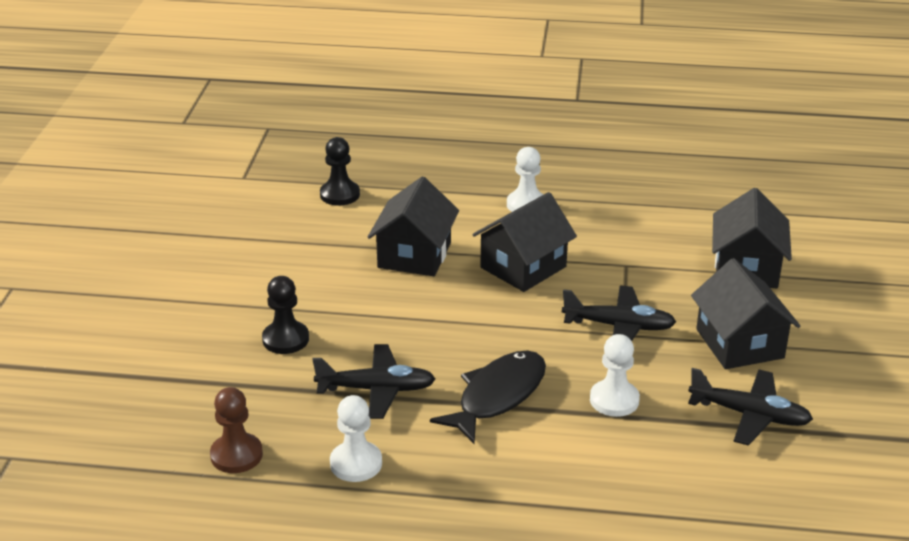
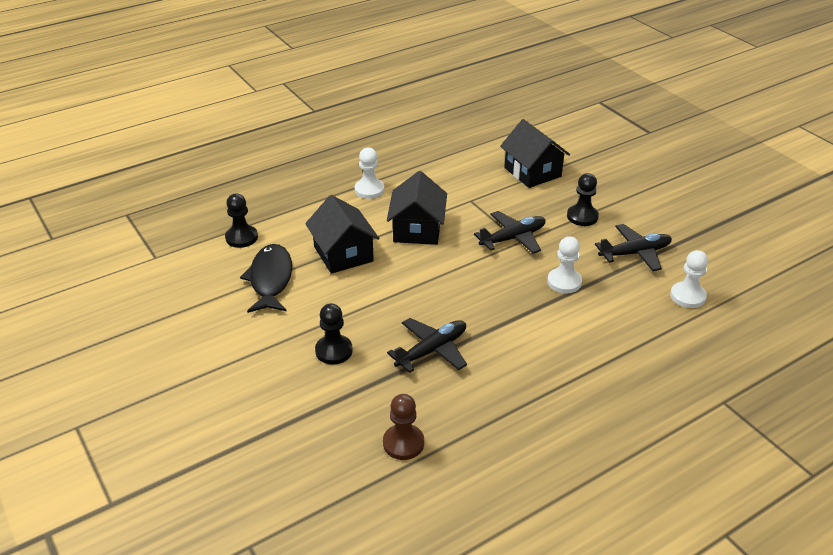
camera: 40 degrees left, 5 degrees up
white pawn [330,395,382,482] -> white pawn moved to [670,250,708,308]
black fish [430,350,546,444] -> black fish moved to [240,244,292,313]
black house [691,258,800,369] -> black pawn [567,173,599,226]

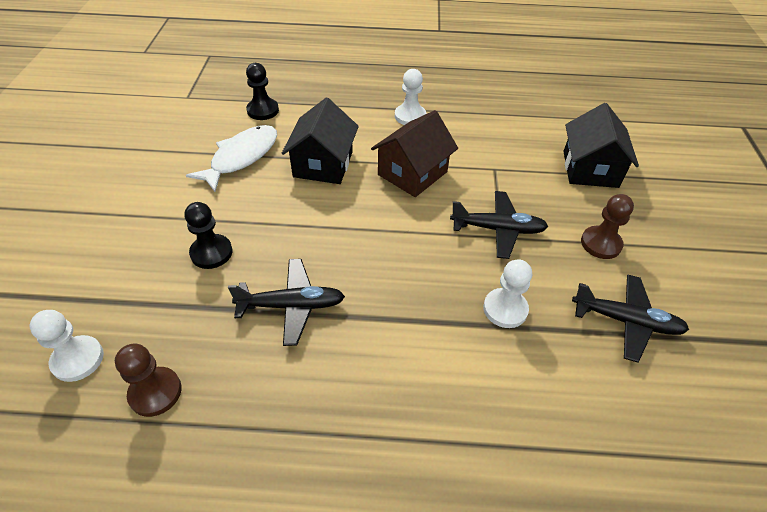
camera: 35 degrees right, 10 degrees up
black fish [240,244,292,313] -> white fish [186,125,277,192]
black house [387,171,447,245] -> brown house [371,110,458,197]
black pawn [567,173,599,226] -> brown pawn [581,194,634,259]
white pawn [670,250,708,308] -> white pawn moved to [30,310,104,382]

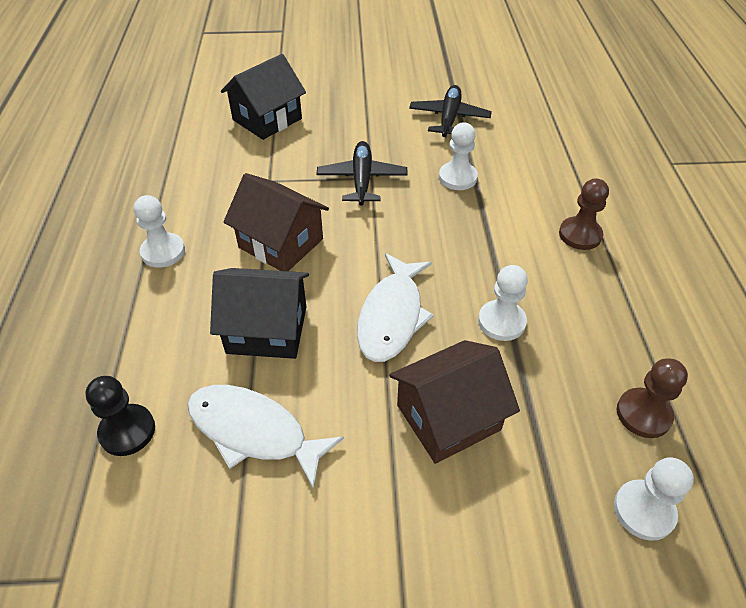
camera: 95 degrees left, 0 degrees up
black pawn [185,202,233,269] -> brown house [389,340,520,464]
black plane [228,259,345,346] -> white pawn [478,265,528,341]
black house [563,103,639,188] -> black house turned 45 degrees counterclockwise [221,54,306,140]
brown pawn [581,194,634,259] -> brown pawn moved to [559,178,609,250]
none -> white fish [357,253,434,362]

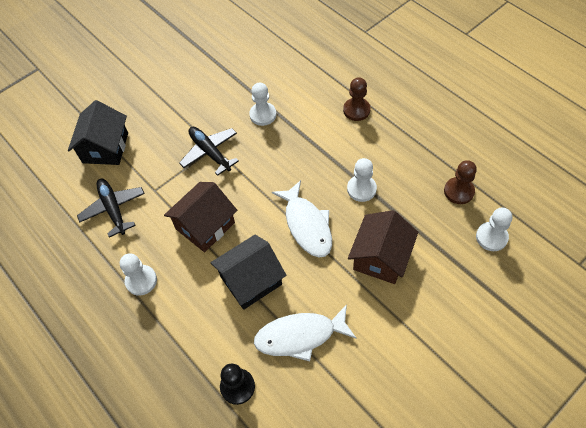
camera: 35 degrees left, 10 degrees up
brown house [224,173,329,271] -> brown house turned 45 degrees counterclockwise [164,182,237,252]
black plane [409,85,492,137] -> black plane moved to [77,179,145,237]

